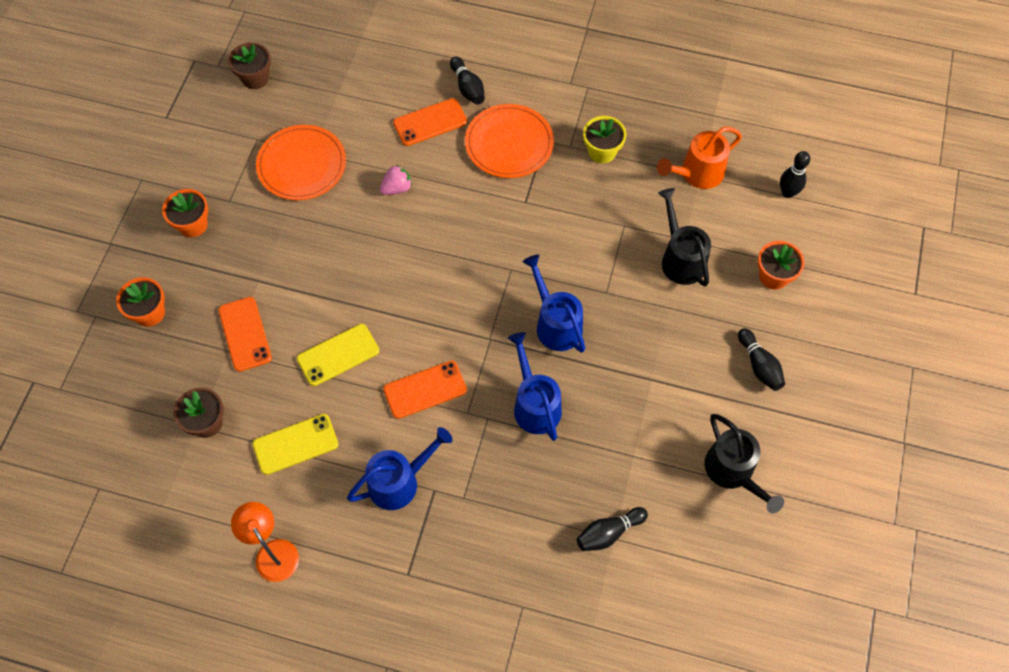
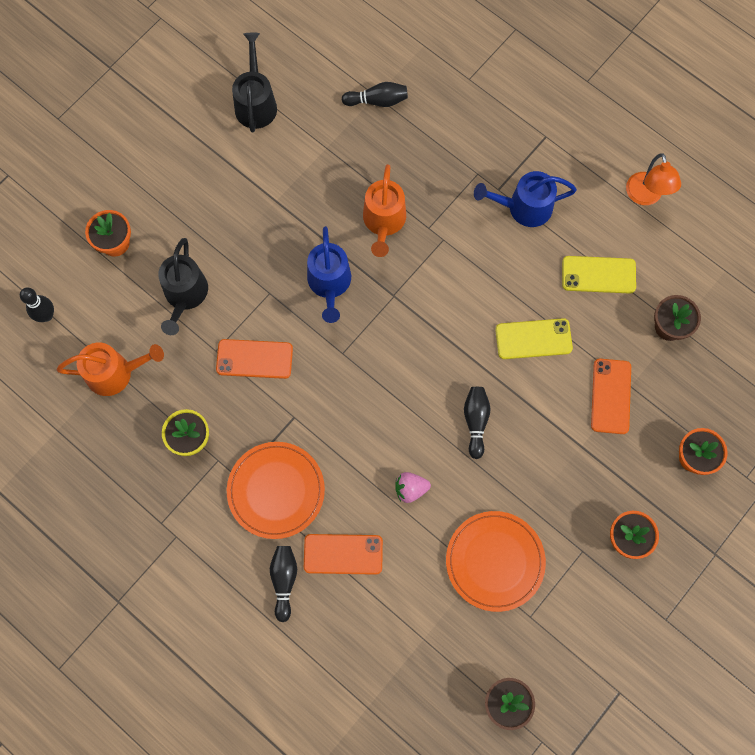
camera: 155 degrees left, 10 degrees up
orange phone [383,361,467,419] -> orange phone moved to [216,339,293,379]
blue watering can [508,332,562,441] -> orange watering can [363,164,406,257]
black bowling pin [738,328,785,391] -> black bowling pin moved to [464,387,490,459]

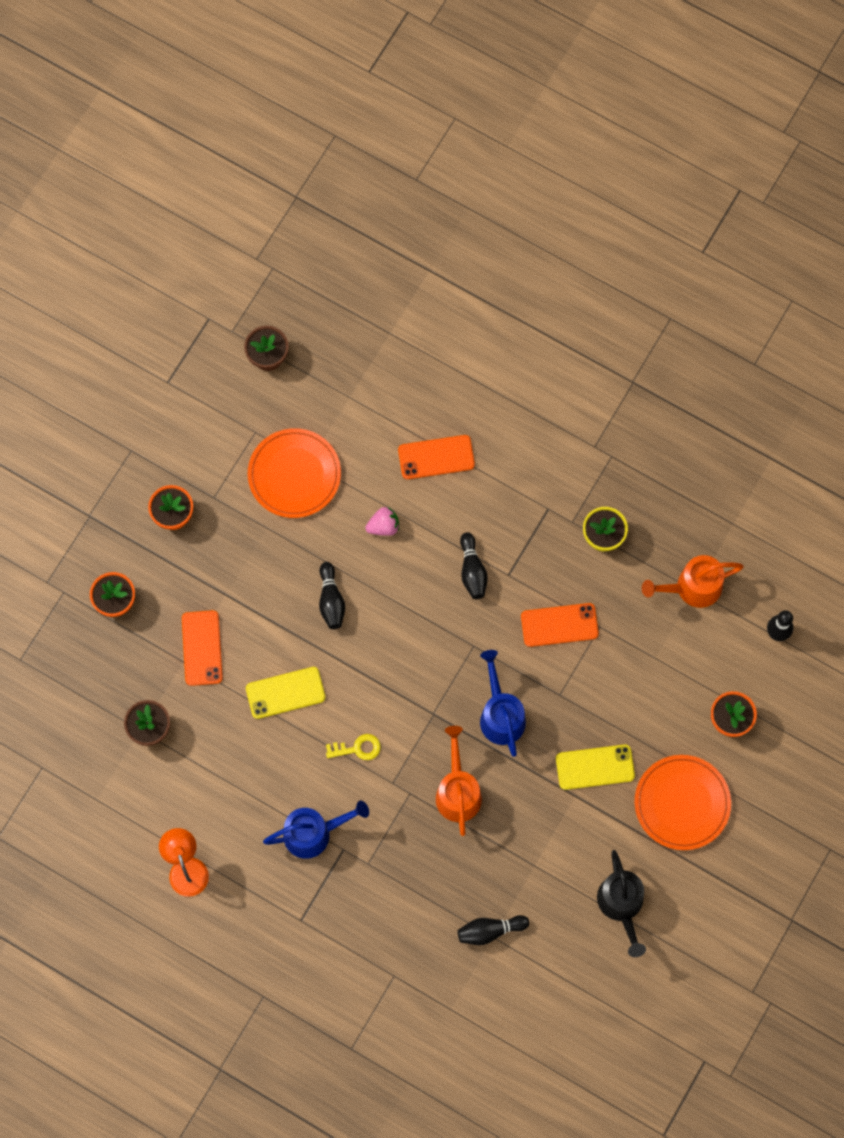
camera: 170 degrees right, 0 degrees up
black watering can [158,238,208,335] -> none
orange plate [227,442,325,539] -> orange plate moved to [635,755,731,850]
black bowling pin [270,546,297,622] -> black bowling pin moved to [460,532,488,599]
yellow phone [562,256,636,294] -> yellow phone moved to [556,744,635,790]
none -> yellow key [326,734,381,760]

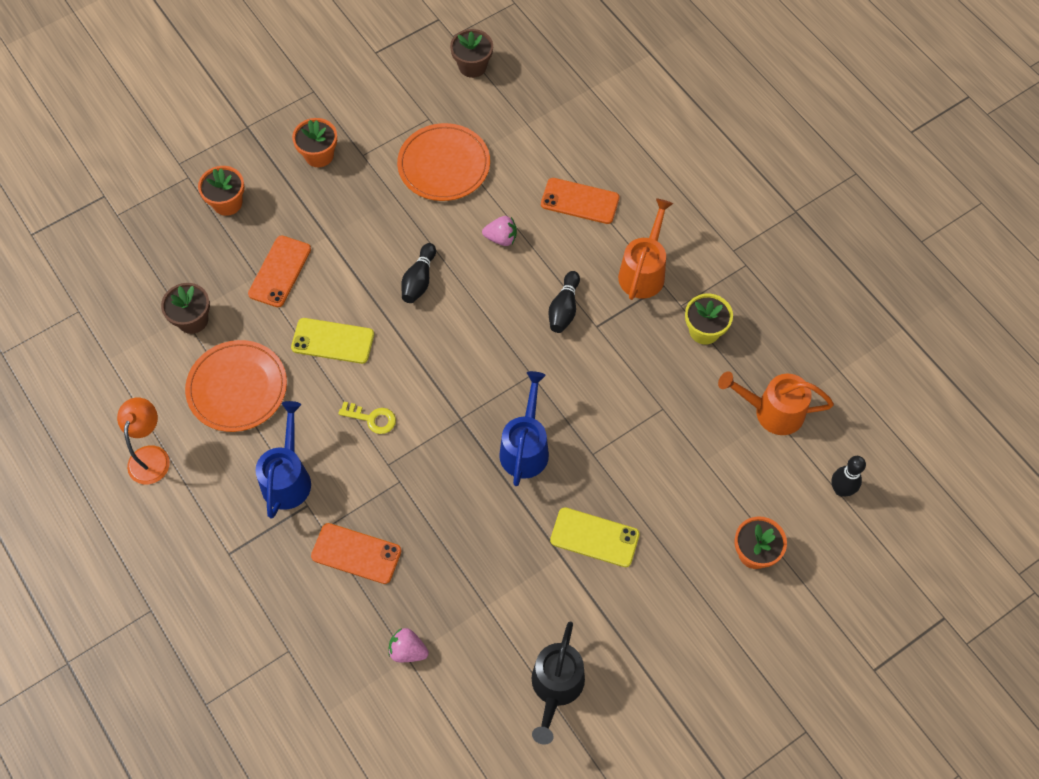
camera: 25 degrees right, 10 degrees down
blue watering can [263,801,369,859] -> blue watering can turned 90 degrees counterclockwise [256,401,311,519]
orange watering can [436,726,482,836] -> orange watering can moved to [618,198,673,300]
black bowling pin [458,915,529,945] -> pink strawberry [388,628,429,662]
orange phone [521,603,599,647] -> orange phone moved to [311,523,401,584]
orange plate [635,755,731,850] -> orange plate moved to [185,340,287,432]

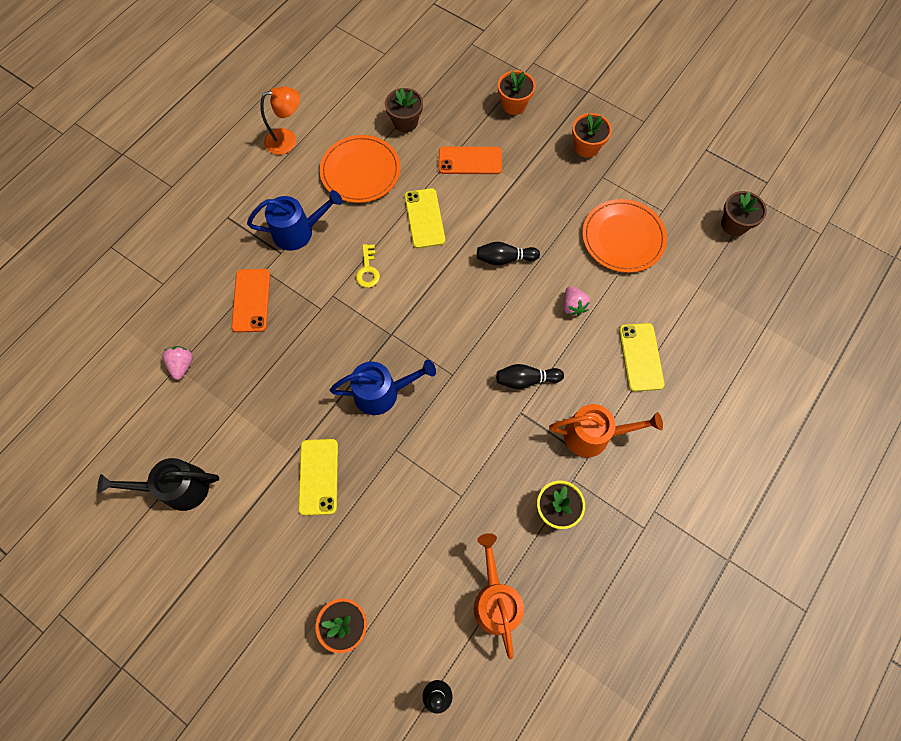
camera: 70 degrees right, 5 degrees up
orange phone [541,178,620,224] -> yellow phone [619,323,665,392]

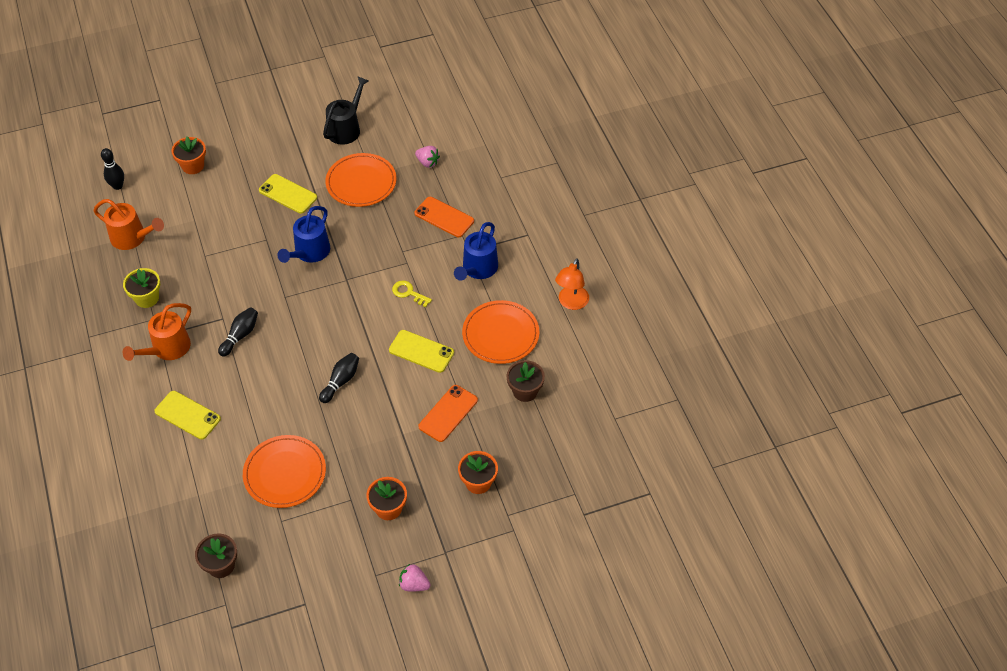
camera: 125 degrees right, 15 degrees down
pink strawberry [563,286,590,317] -> pink strawberry moved to [399,564,431,591]
none -> orange plate [325,153,397,207]

